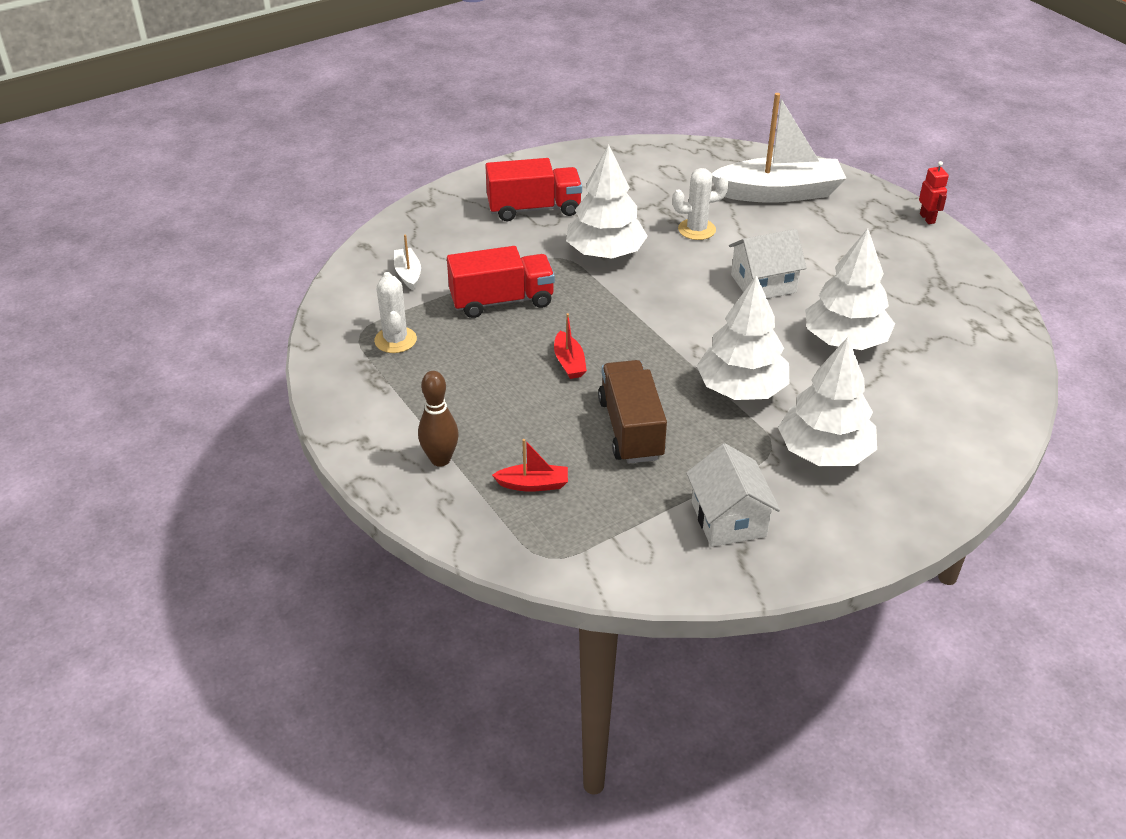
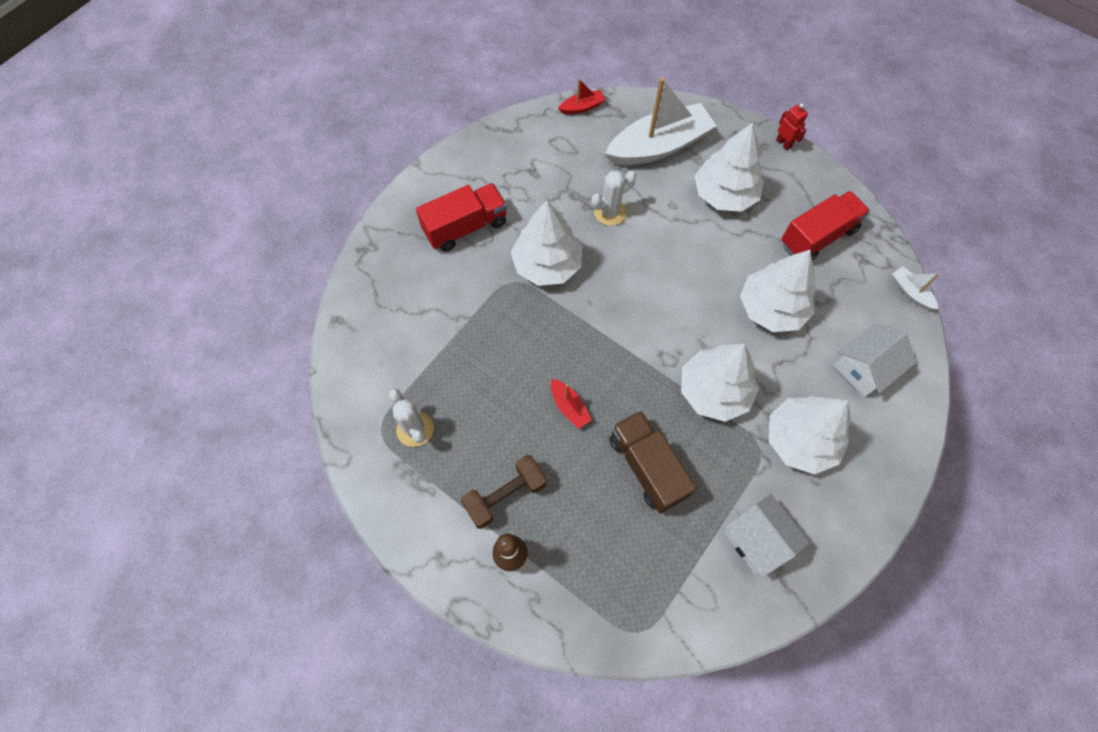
camera: 20 degrees left, 25 degrees up
white boat [394,234,421,290] -> white boat moved to [892,266,939,310]
red truck [447,246,555,318] -> red truck moved to [781,191,870,261]
red boat [492,439,568,492] -> red boat moved to [558,78,605,114]
white house [729,229,807,298] -> white house moved to [833,323,916,398]
none -> brown dumbbell [461,455,547,529]
none -> white tree [695,123,764,212]

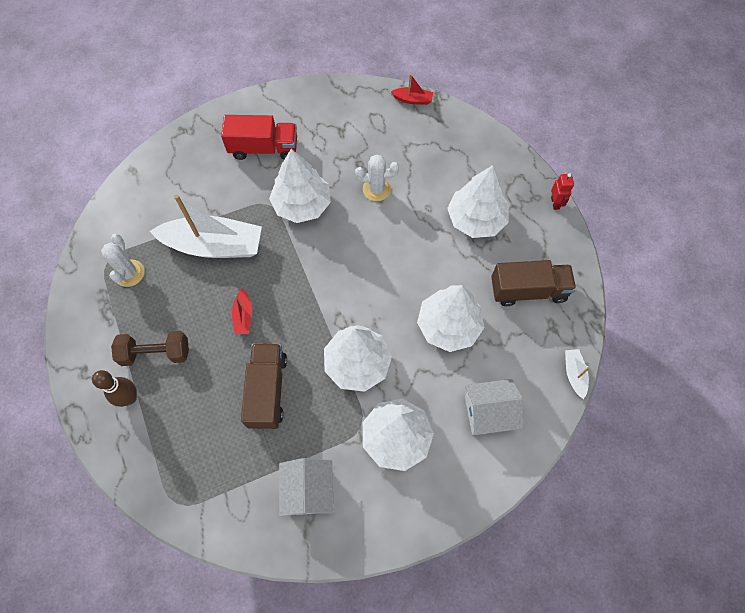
camera: 30 degrees right, 0 degrees up
white boat [605,77,717,165] -> white boat moved to [150,195,262,258]
red truck [781,191,870,261] -> brown truck [491,260,576,306]

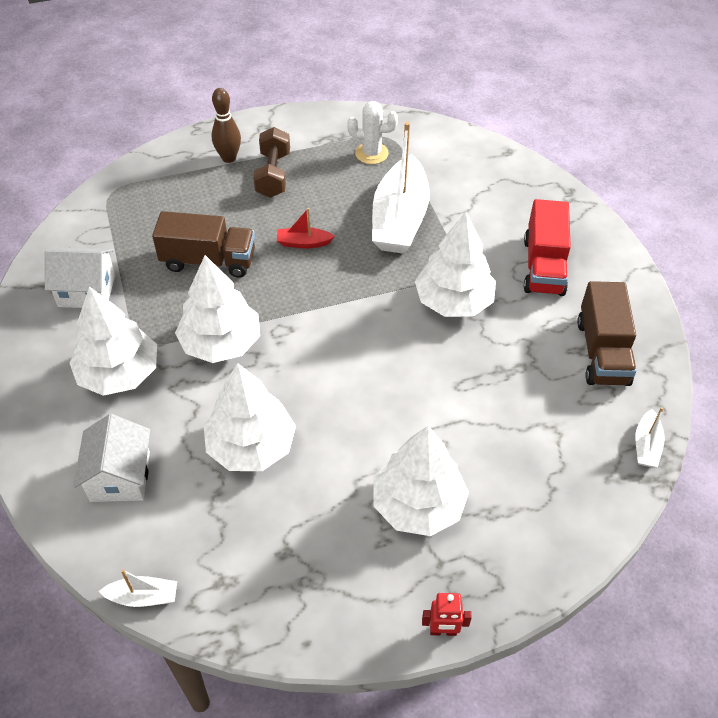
camera: 95 degrees right, 15 degrees down
white cactus [355,155,399,201] -> none
red boat [391,74,433,105] -> white boat [635,407,665,467]
brown truck [491,260,576,306] -> brown truck moved to [577,281,637,386]

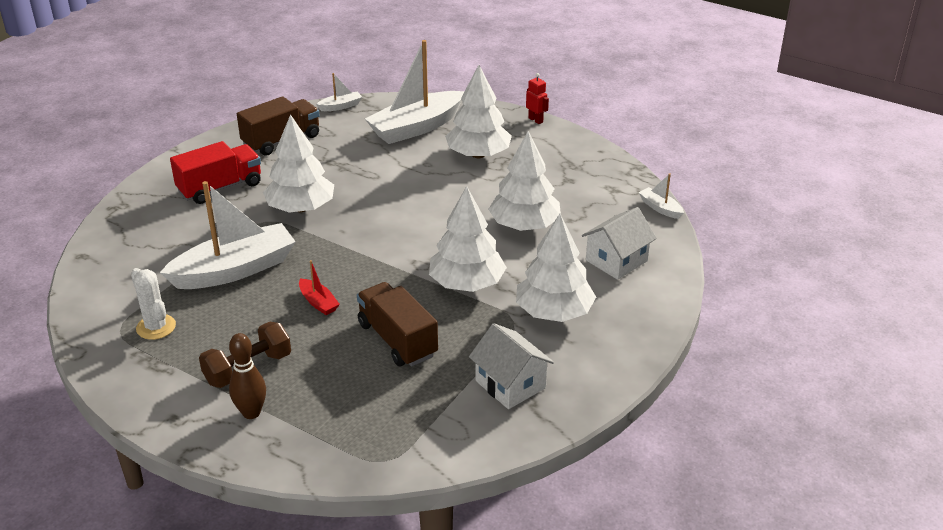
camera: 130 degrees left, 15 degrees down
none -> white boat [365,40,465,144]

